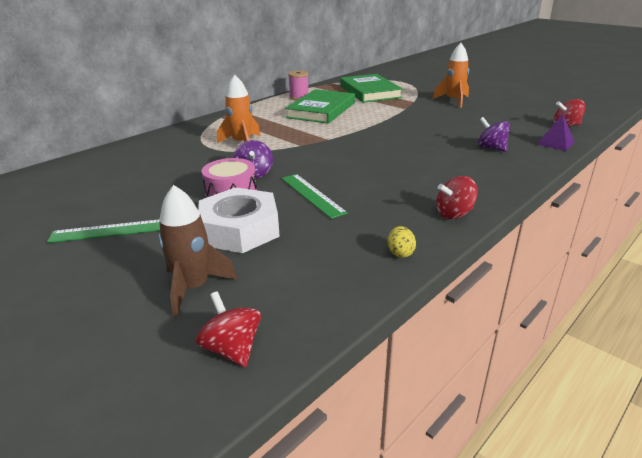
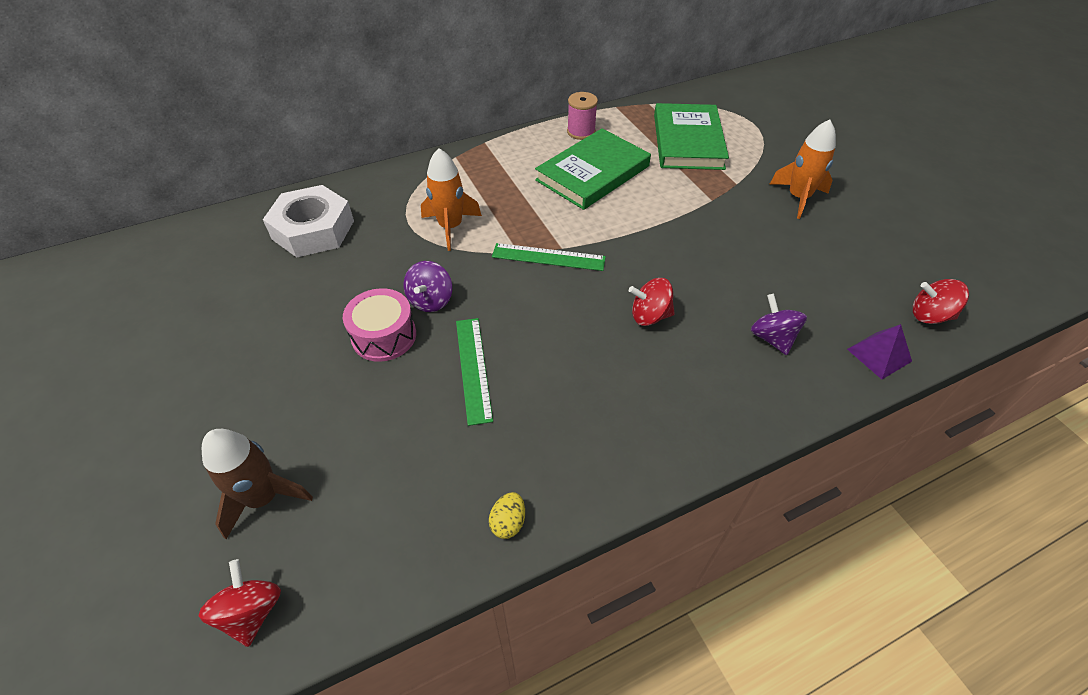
camera: 20 degrees right, 20 degrees up
green ruler [47,219,160,243] -> green ruler moved to [492,243,606,271]
white nut [198,187,280,253] -> white nut moved to [263,185,354,257]
red spinning top [436,176,478,219] -> red spinning top moved to [629,278,675,326]

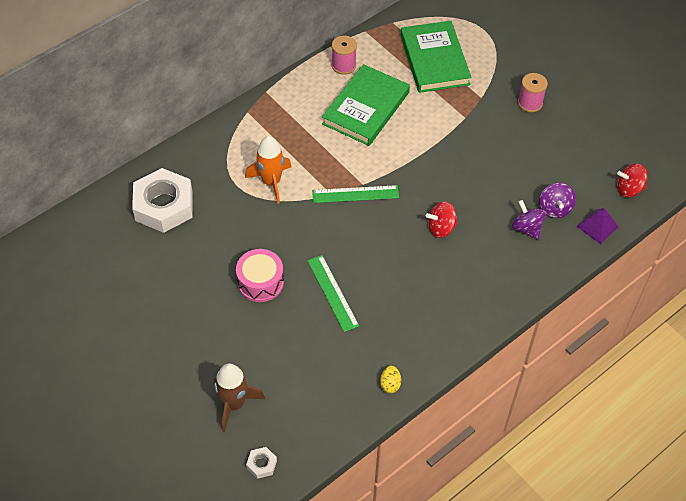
camera: 15 degrees left, 5 degrees up
red spinning top [199,559,281,647] -> white nut [246,447,277,479]
purple spinning top [404,261,452,312] -> purple spinning top moved to [539,183,576,218]
orange rocket [769,119,836,219] -> pink spool [518,73,548,112]

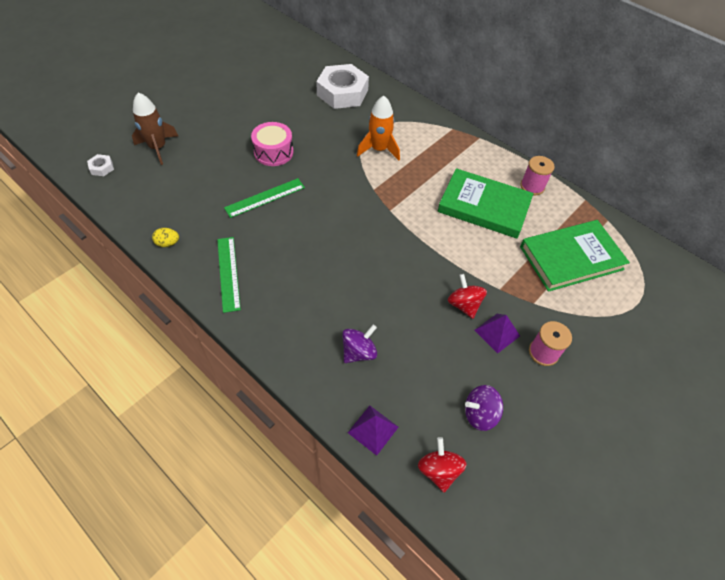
camera: 80 degrees right, 0 degrees up
green ruler [312,185,399,203] -> green ruler moved to [217,237,241,313]
red spinning top [426,201,458,238] -> red spinning top moved to [448,274,487,319]
purple spinning top [539,183,576,218] -> purple spinning top moved to [465,385,503,431]
none -> purple pyramid [475,314,520,354]

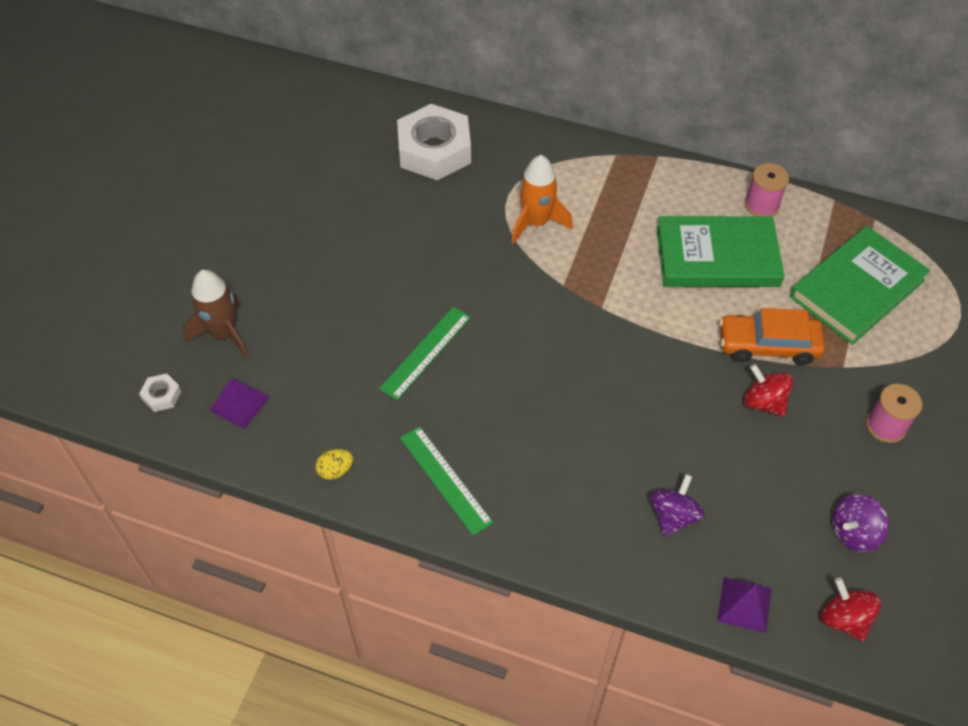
camera: 20 degrees left, 0 degrees up
pink drum [251,122,293,166] -> none
purple pyramid [475,314,520,354] -> purple pyramid moved to [209,378,270,429]
none -> orange car [719,308,825,365]

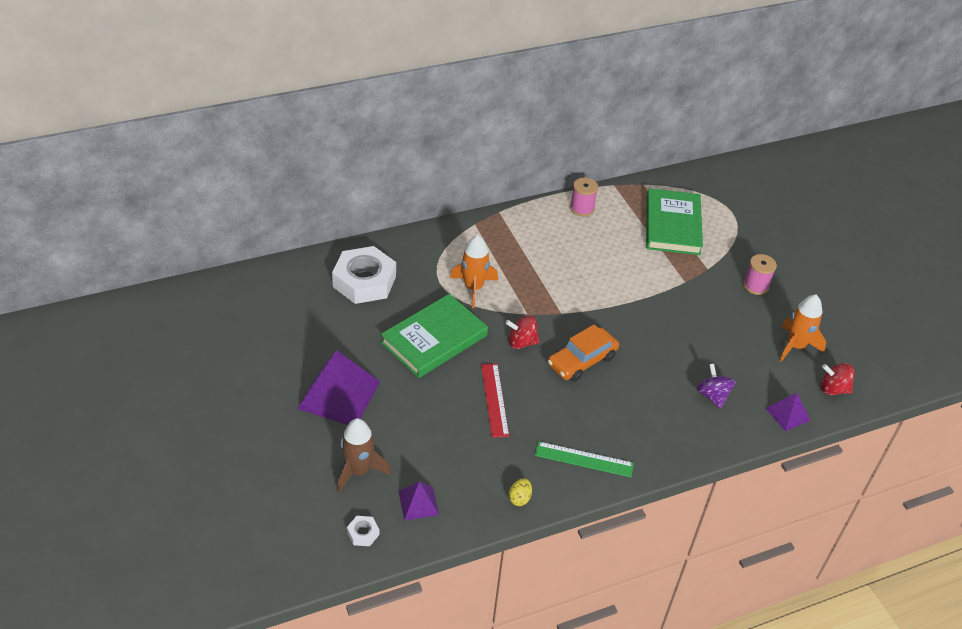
camera: 45 degrees left, 10 degrees down
green ruler [379,307,471,400] -> red ruler [481,363,509,438]
green book [656,216,784,287] -> green book moved to [381,294,488,378]
orange car [719,308,825,365] -> orange car moved to [548,324,619,382]
red spinning top [744,364,793,417] -> red spinning top moved to [505,315,540,349]
purple spinning top [832,494,889,552] -> orange rocket [779,294,826,362]
none -> purple pyramid [297,350,380,425]

